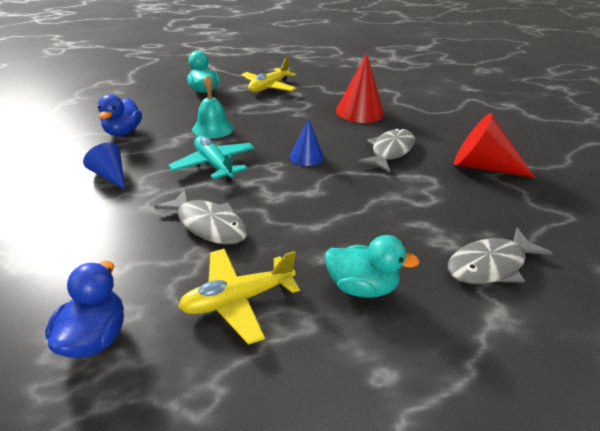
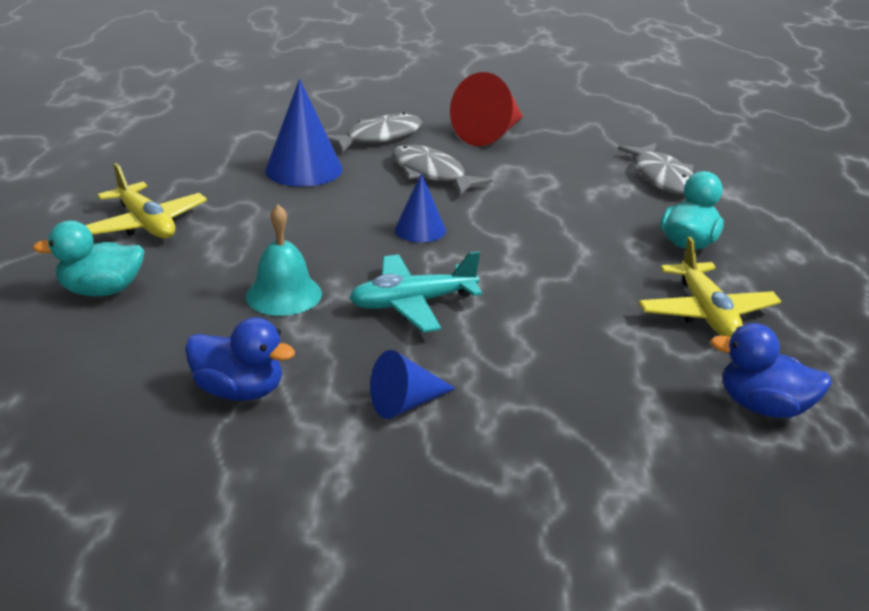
camera: 75 degrees left, 5 degrees down
grey fish [154,189,248,245] -> grey fish moved to [327,112,422,153]
red cone [336,53,384,123] -> blue cone [265,79,343,187]

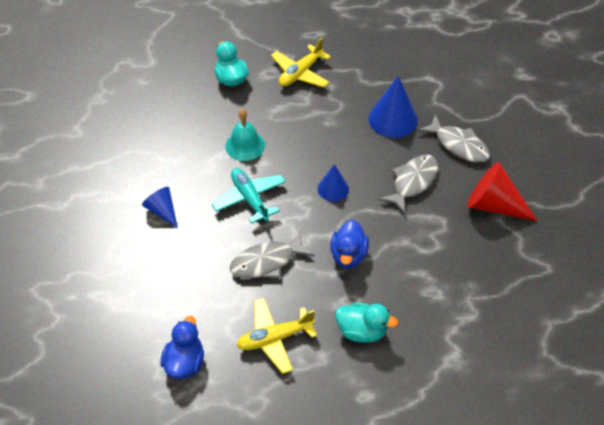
camera: 80 degrees right, 20 degrees up
blue duck [185,317,295,401] -> blue duck moved to [330,220,369,268]
grey fish [618,143,693,194] -> grey fish moved to [230,232,314,278]

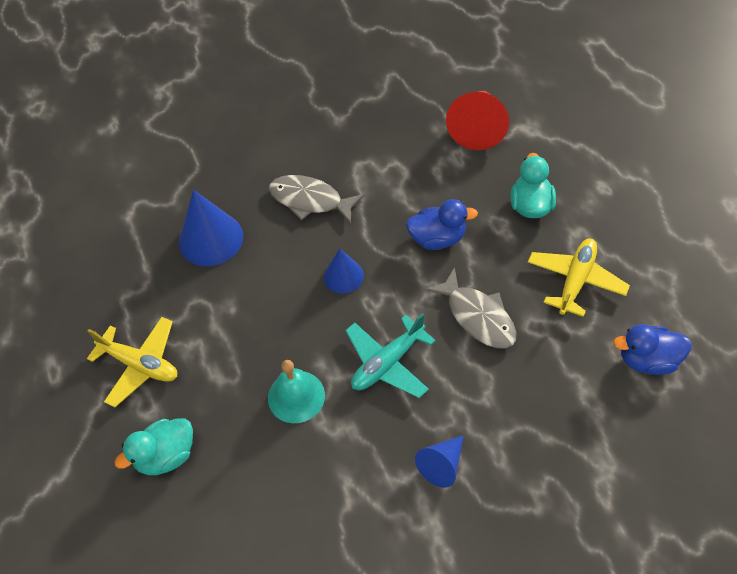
camera: 100 degrees left, 5 degrees up
yellow plane [236,298,317,374] -> yellow plane turned 120 degrees counterclockwise [528,239,630,317]
grey fish [418,114,490,163] -> none
red cone [467,162,537,221] -> red cone moved to [446,91,509,150]

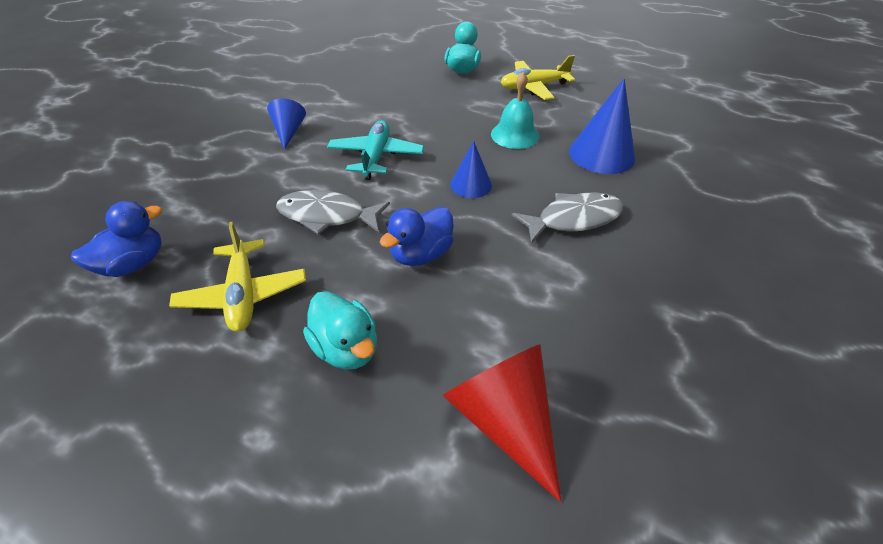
camera: 135 degrees right, 10 degrees down
turquoise bell [268,360,325,423] -> turquoise bell moved to [491,72,539,149]

